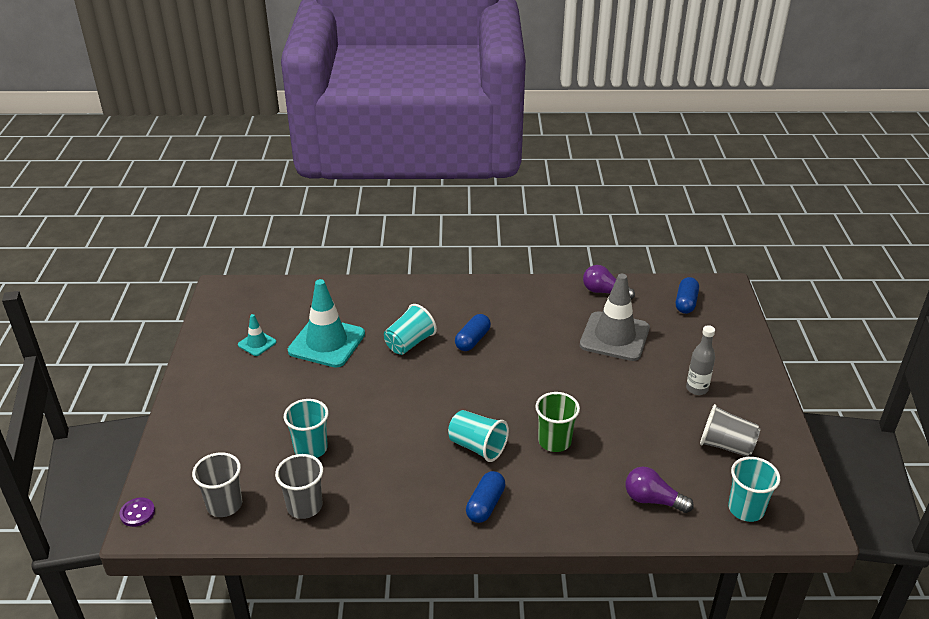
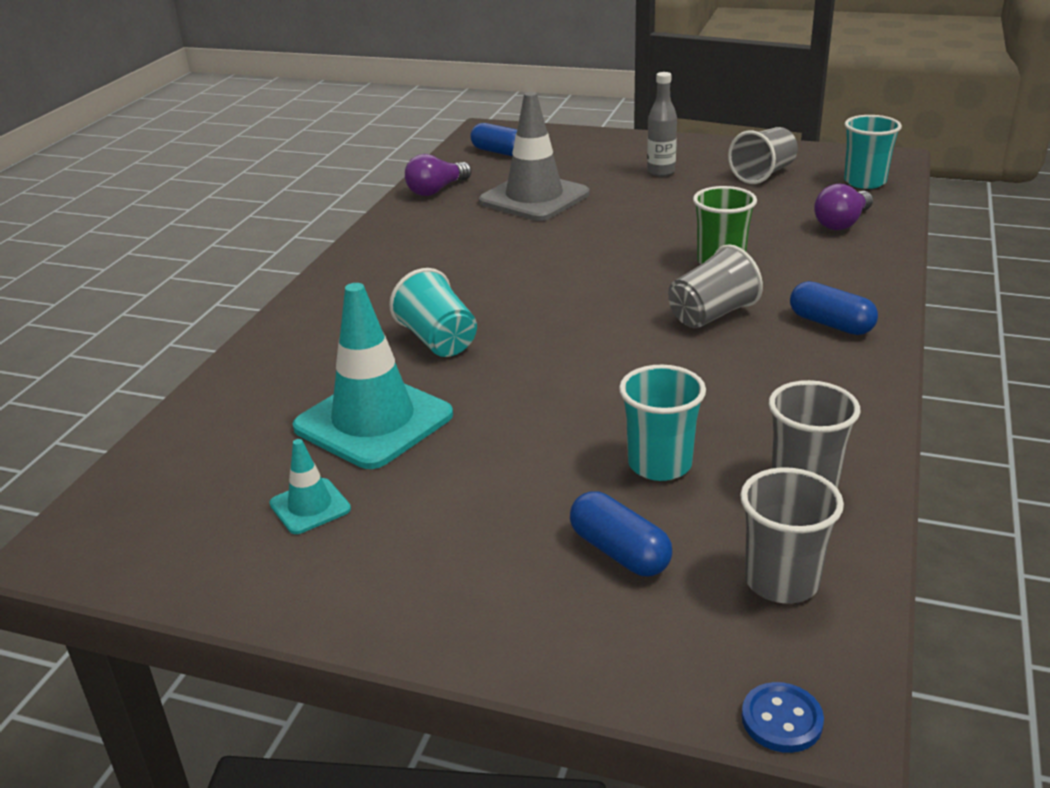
camera: 70 degrees left, 5 degrees down
purple button [119,498,155,527] -> blue button [742,682,824,753]
turquoise cup [448,410,509,462] -> grey cup [668,244,763,328]
blue capsule [455,314,491,351] -> blue capsule moved to [570,491,672,576]

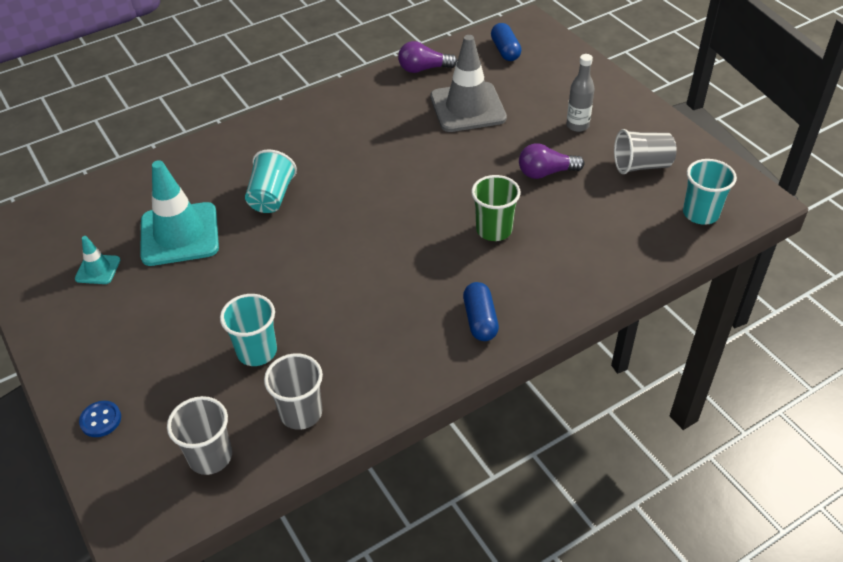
camera: 40 degrees right, 15 degrees up
blue capsule [570,491,672,576] -> none
grey cup [668,244,763,328] -> none
blue button [742,682,824,753] -> blue button moved to [79,401,121,437]
purple light bulb [814,184,873,230] -> purple light bulb moved to [519,143,584,179]

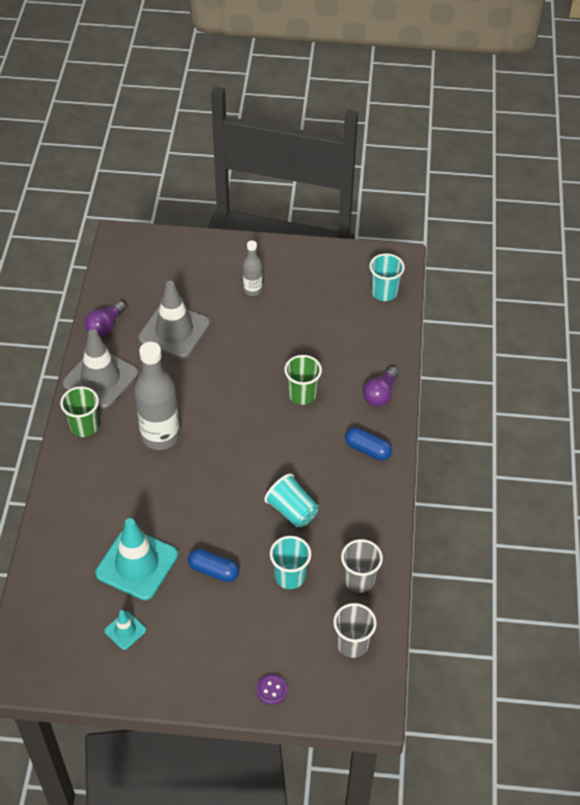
camera: 55 degrees left, 5 degrees up
blue button [79,401,121,437] -> purple button [256,674,288,705]
turquoise cup [245,149,297,213] -> turquoise cup moved to [264,474,318,528]
blue capsule [491,23,522,61] -> blue capsule moved to [188,549,239,582]
purple light bulb [519,143,584,179] -> purple light bulb moved to [363,367,399,407]
grey cup [614,129,677,174] -> none
none -> green cup [60,386,99,437]
none -> grey traffic cone [62,329,138,409]
none -> grey bottle [134,342,180,450]

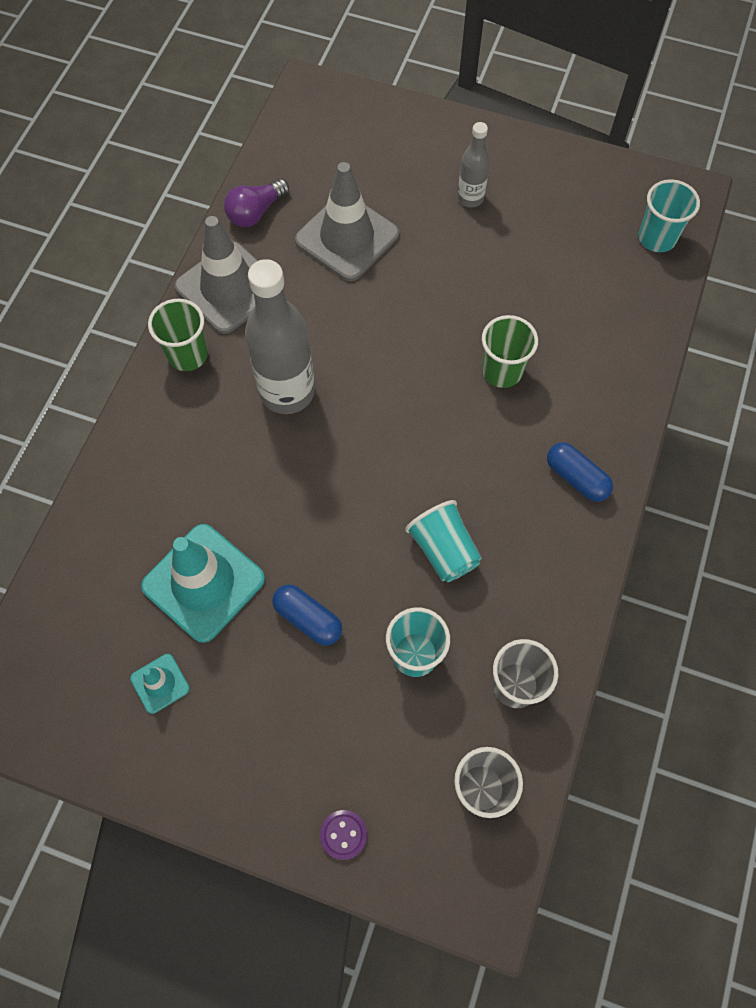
camera: 15 degrees right, 15 degrees up
purple light bulb [363,367,399,407] -> none

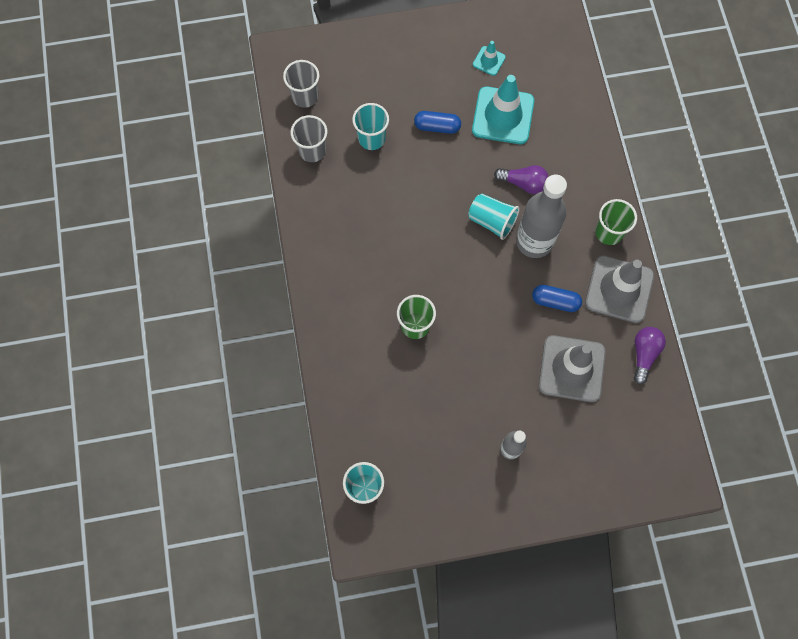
camera: 150 degrees right, 5 degrees up
purple button [320,810,367,860] -> none
turquoise cup [405,500,482,582] -> turquoise cup moved to [468,194,520,240]
blue capsule [547,442,613,502] -> blue capsule moved to [532,285,582,312]
none -> purple light bulb [494,165,549,194]

